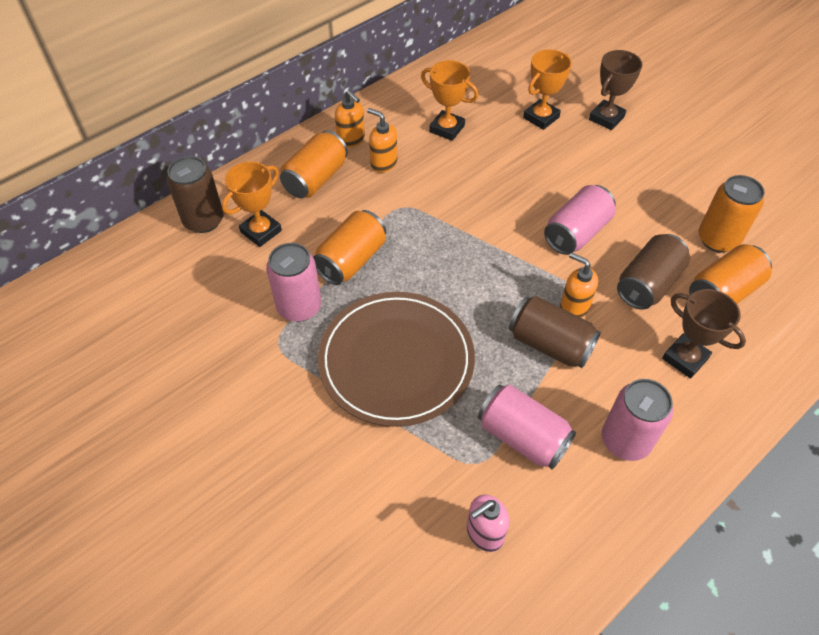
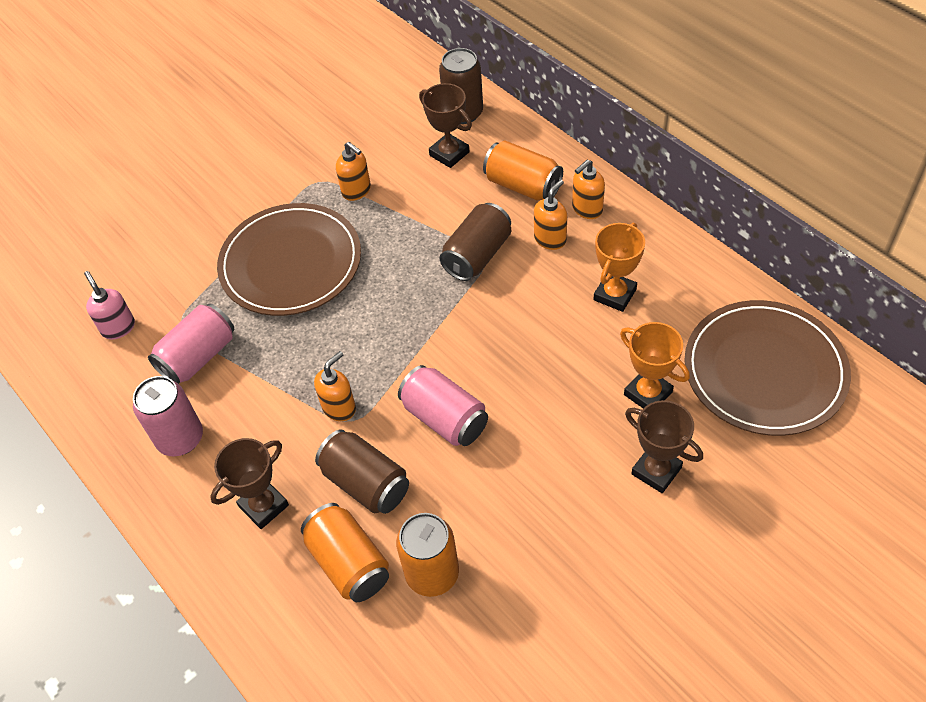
camera: 95 degrees right, 0 degrees up
orange trophy [222,162,282,247] -> brown trophy [419,83,472,168]
pink can [266,243,321,322] -> orange soap dispenser [336,142,371,201]
orange can [313,210,386,285] -> none
brown can [509,296,601,368] -> brown can moved to [440,203,511,281]
none -> brown plate [684,300,851,436]

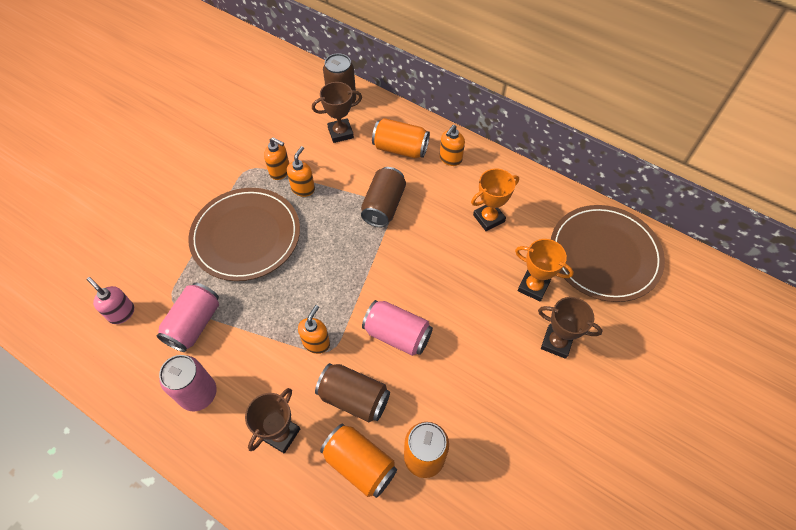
camera: 20 degrees left, 5 degrees up
brown trophy [419,83,472,168] -> brown trophy turned 45 degrees counterclockwise [312,82,362,143]
orange soap dispenser [534,180,567,250] -> orange soap dispenser moved to [287,146,315,197]
orange trophy [593,223,645,312] -> orange trophy turned 45 degrees clockwise [471,169,519,231]

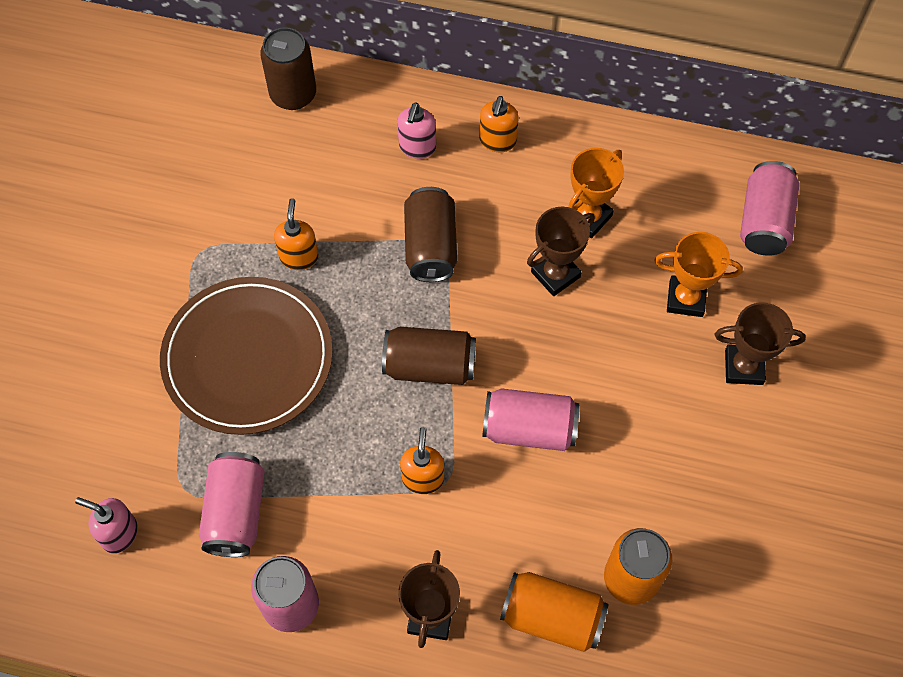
camera: 20 degrees left, 5 degrees up
orange soap dispenser [264,137,289,180] -> none
brown trophy [312,82,362,143] -> brown trophy moved to [527,207,595,296]
brown can [315,363,390,422] -> brown can moved to [382,327,476,385]
orange can [372,118,430,158] -> pink soap dispenser [397,102,436,159]
brown plate [551,205,665,302] -> pink can [740,161,799,256]

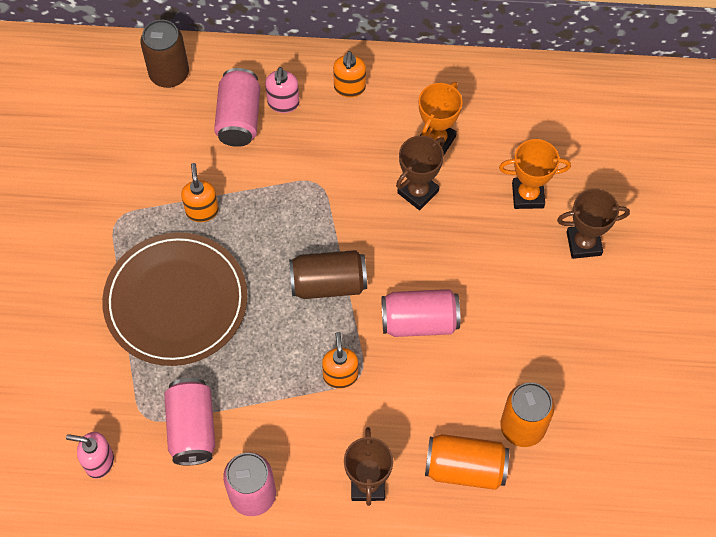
camera: 10 degrees left, 0 degrees up
brown can [404,187,457,282] -> none
pink can [740,161,799,256] -> pink can moved to [214,68,260,147]

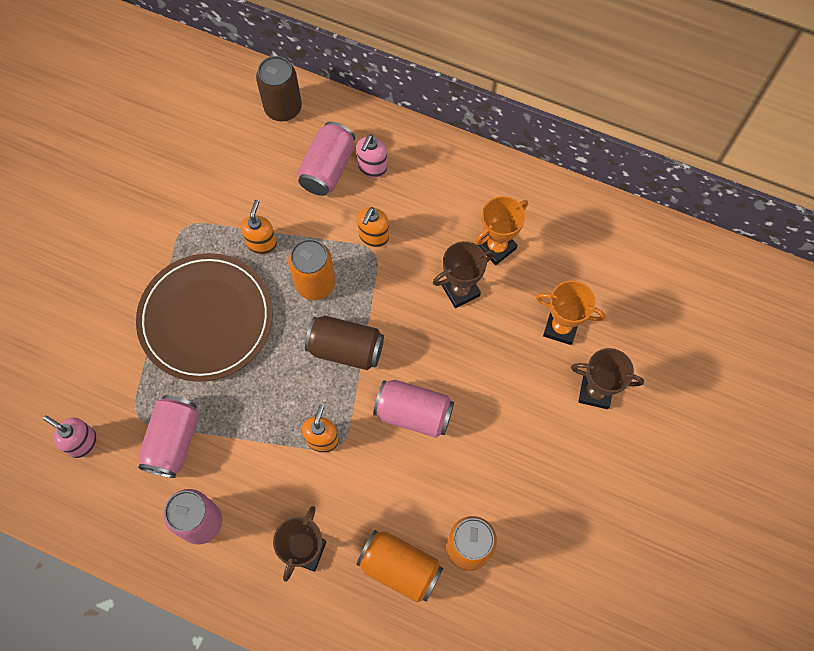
camera: 20 degrees right, 5 degrees up
orange soap dispenser [333,51,366,98] -> orange soap dispenser moved to [357,207,389,247]
none -> orange can [288,239,336,300]

